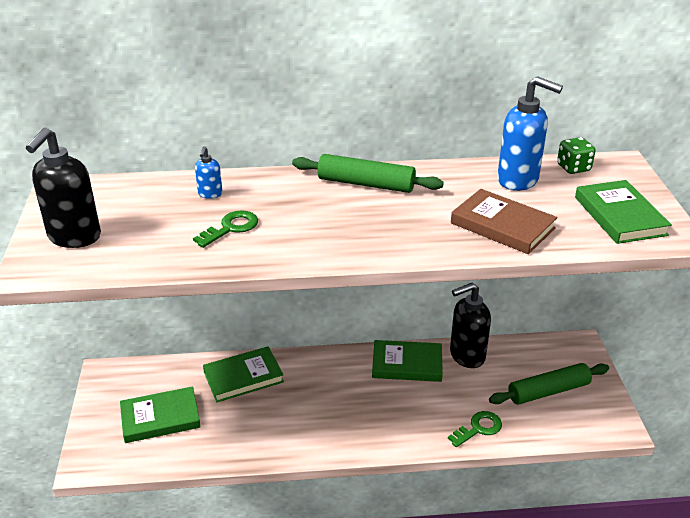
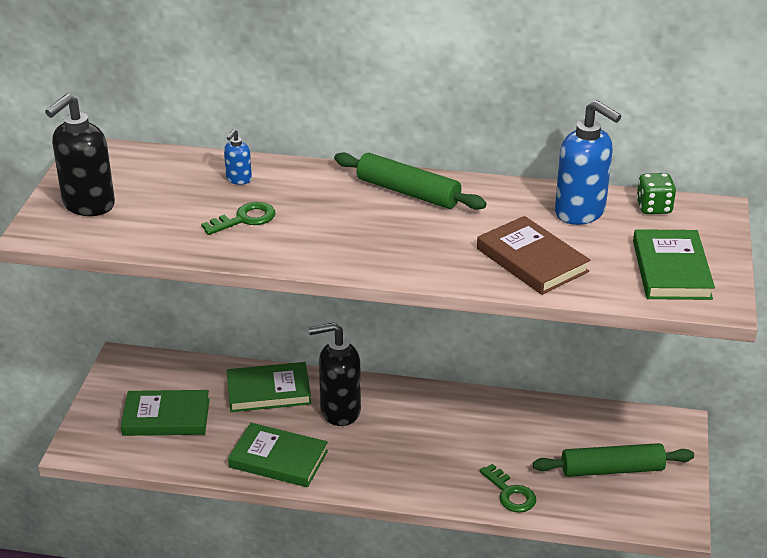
camera: 15 degrees right, 0 degrees up
green book [372,340,443,382] -> green book moved to [228,423,328,487]
green key [448,411,502,447] -> green key turned 75 degrees clockwise [479,464,536,513]
black soap dispenser [450,283,491,368] -> black soap dispenser moved to [308,322,361,426]

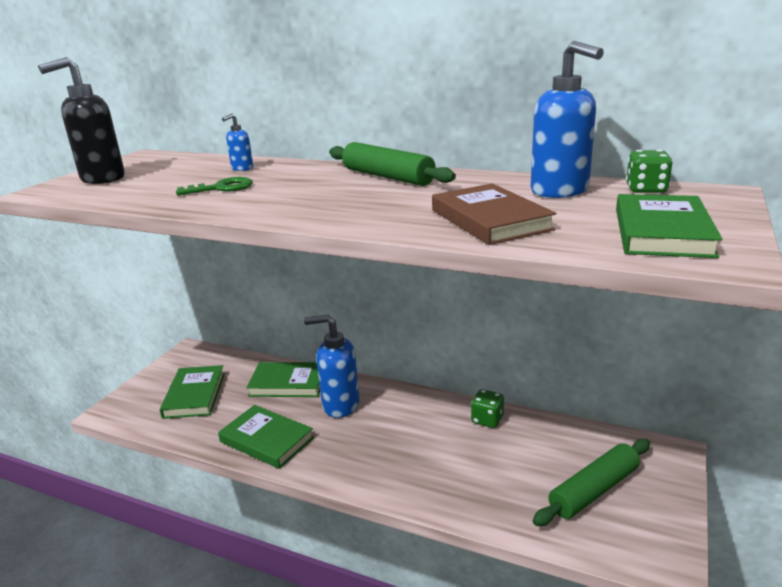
camera: 15 degrees right, 10 degrees down
green book [121,390,210,436] -> green book turned 75 degrees clockwise [160,365,225,419]
black soap dispenser [308,322,361,426] -> blue soap dispenser [304,315,359,418]
green key [479,464,536,513] -> none
green rolling pin [533,443,694,477] -> green rolling pin turned 45 degrees counterclockwise [533,439,650,526]
none -> green dice [471,389,504,428]

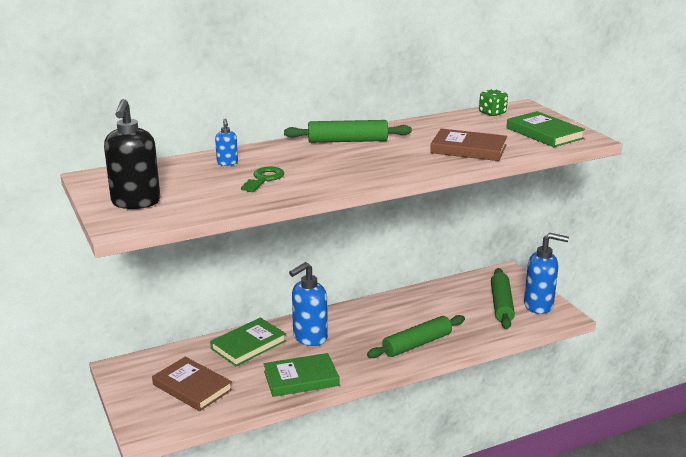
camera: 50 degrees left, 0 degrees up
green book [160,365,225,419] -> brown book [152,357,233,411]
green dice [471,389,504,428] -> none
blue soap dispenser [531,41,604,198] -> blue soap dispenser moved to [524,233,569,314]
none -> green rolling pin [367,315,465,358]

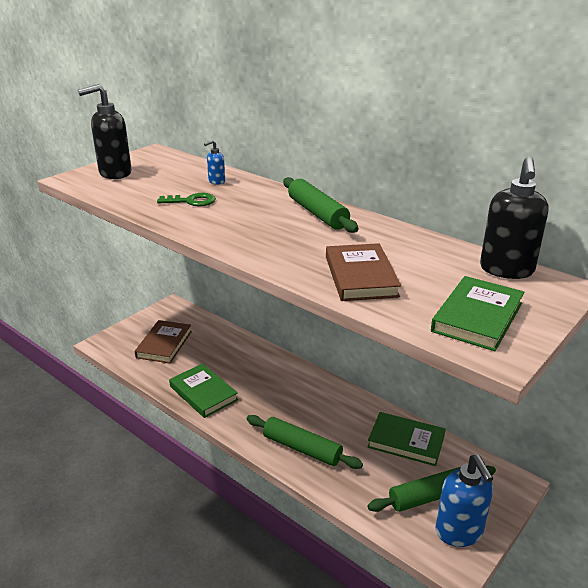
camera: 65 degrees right, 5 degrees up
green book [210,318,286,366] -> green book moved to [368,412,445,466]
blue soap dispenser [289,262,328,346] -> none
green dice [479,89,508,116] -> black soap dispenser [480,157,548,279]

